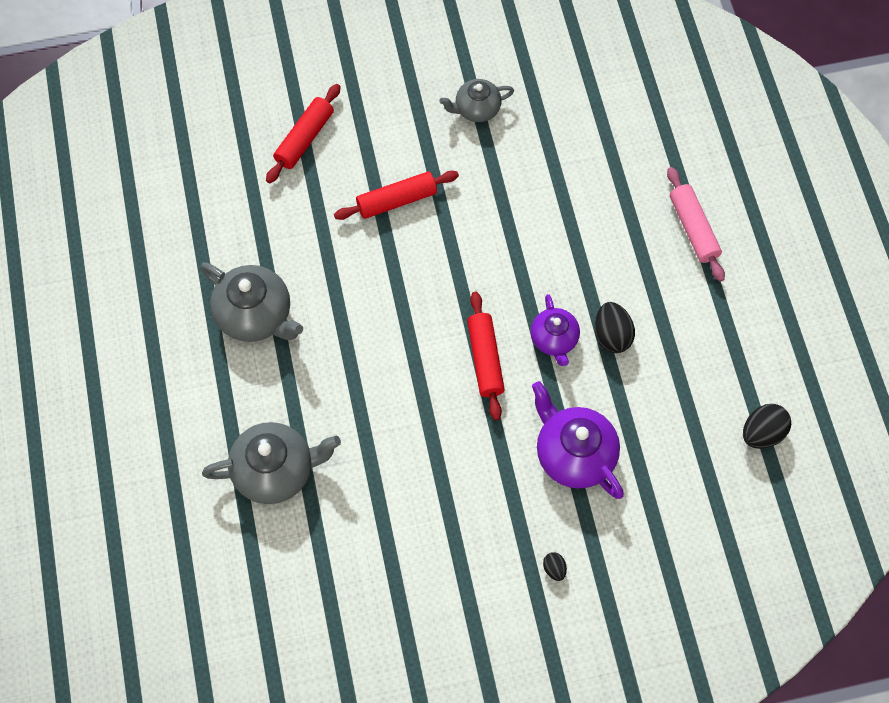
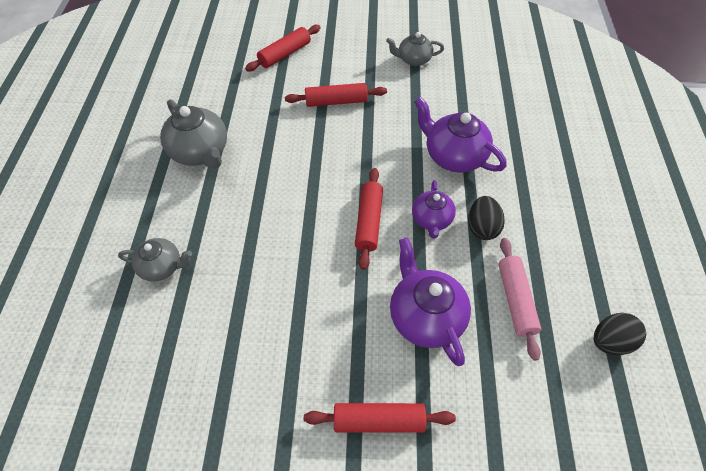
camera: 15 degrees right, 10 degrees down
grey teapot [202,422,341,504] -> grey teapot [118,238,192,282], size x0.62
black egg [543,552,567,581] -> red rolling pin [304,403,456,433]
pink rolling pin [667,167,725,282] -> pink rolling pin moved to [498,238,541,361]
none -> purple teapot [414,97,507,173]

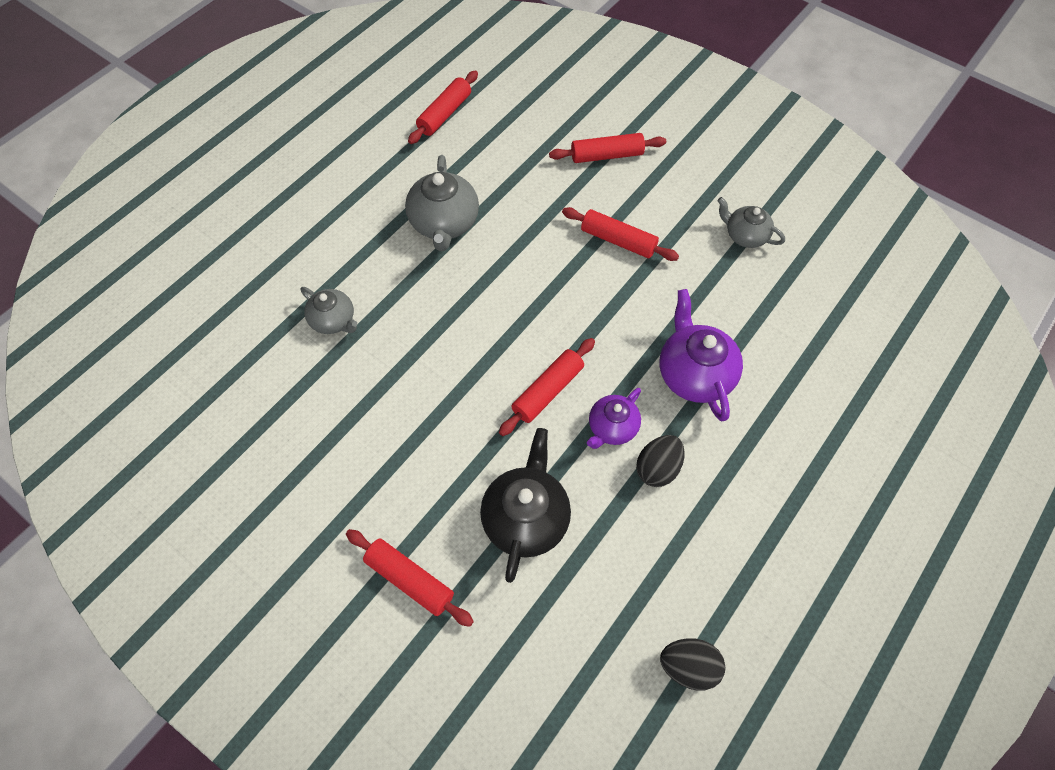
camera: 35 degrees right, 5 degrees up
purple teapot [390,237,471,366] -> black teapot [480,428,571,583]
pink rolling pin [498,238,541,361] -> none
none -> red rolling pin [408,70,478,144]

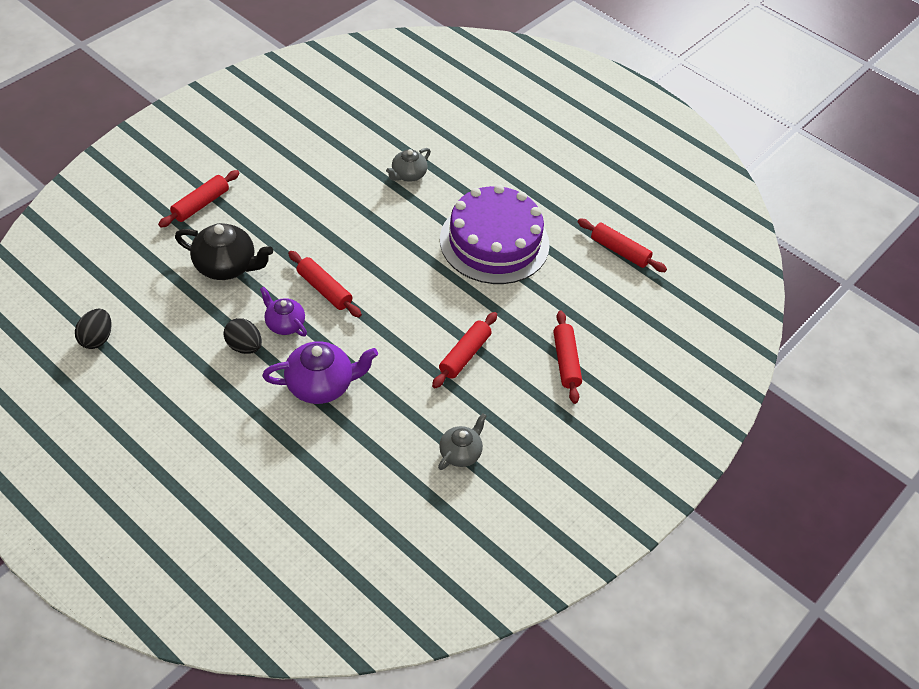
camera: 90 degrees right, 10 degrees down
grey teapot [405,155,479,251] -> purple cake [440,184,550,284]

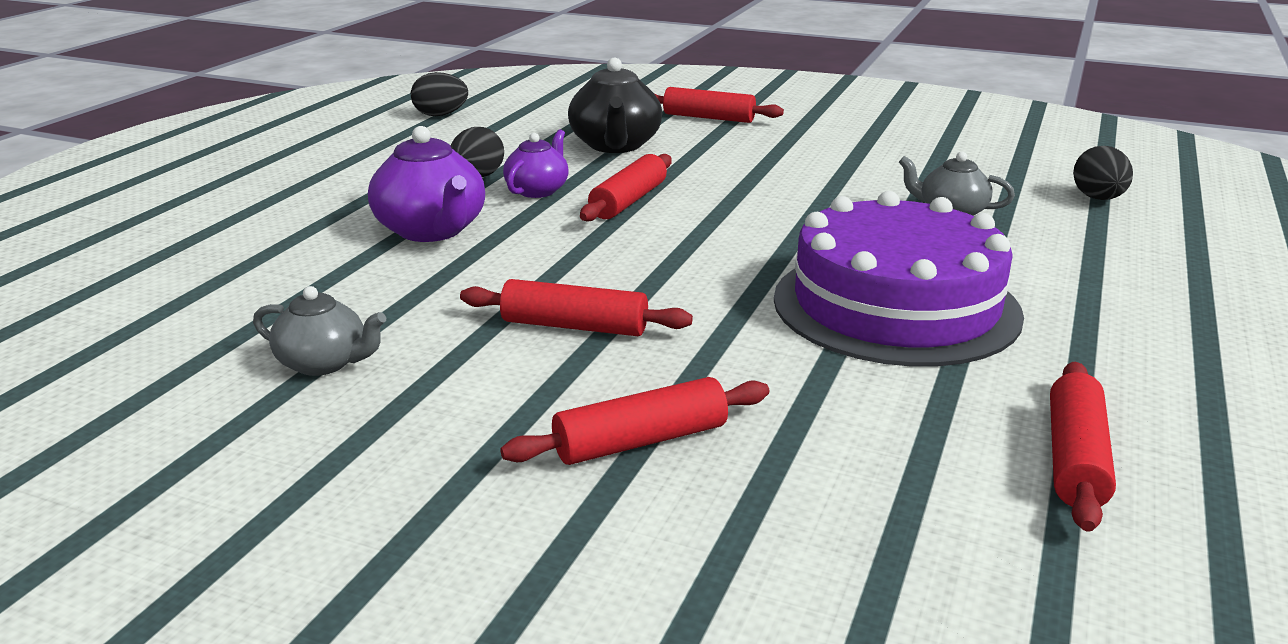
camera: 75 degrees right, 25 degrees down
none -> black egg [1073,146,1133,200]

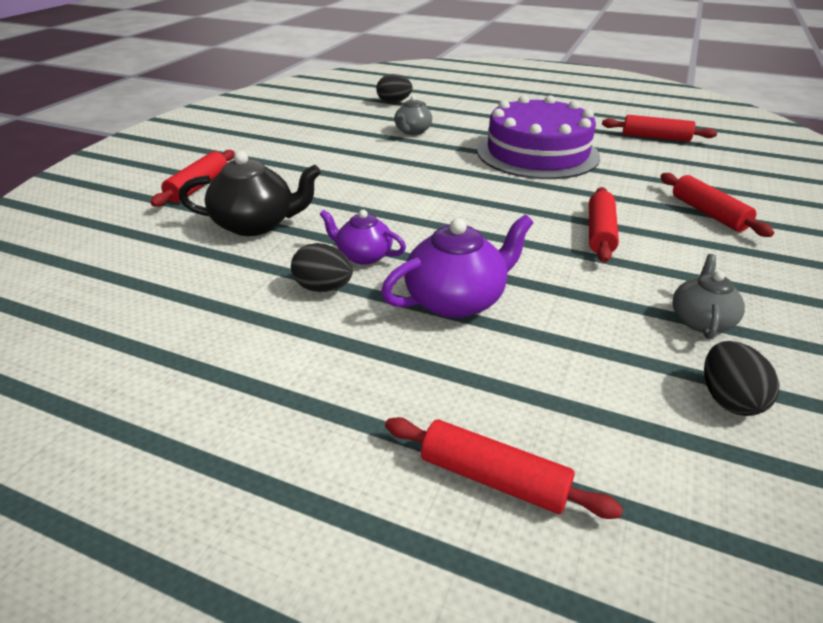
camera: 90 degrees left, 10 degrees up
black egg [411,72,468,116] -> black egg moved to [704,341,779,416]
red rolling pin [580,154,672,221] -> red rolling pin moved to [385,417,623,519]

